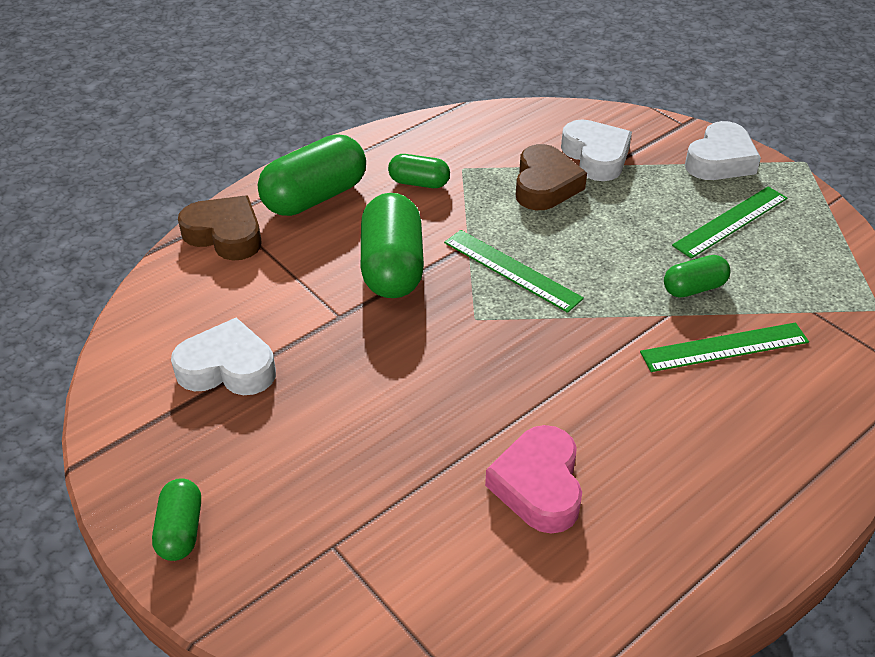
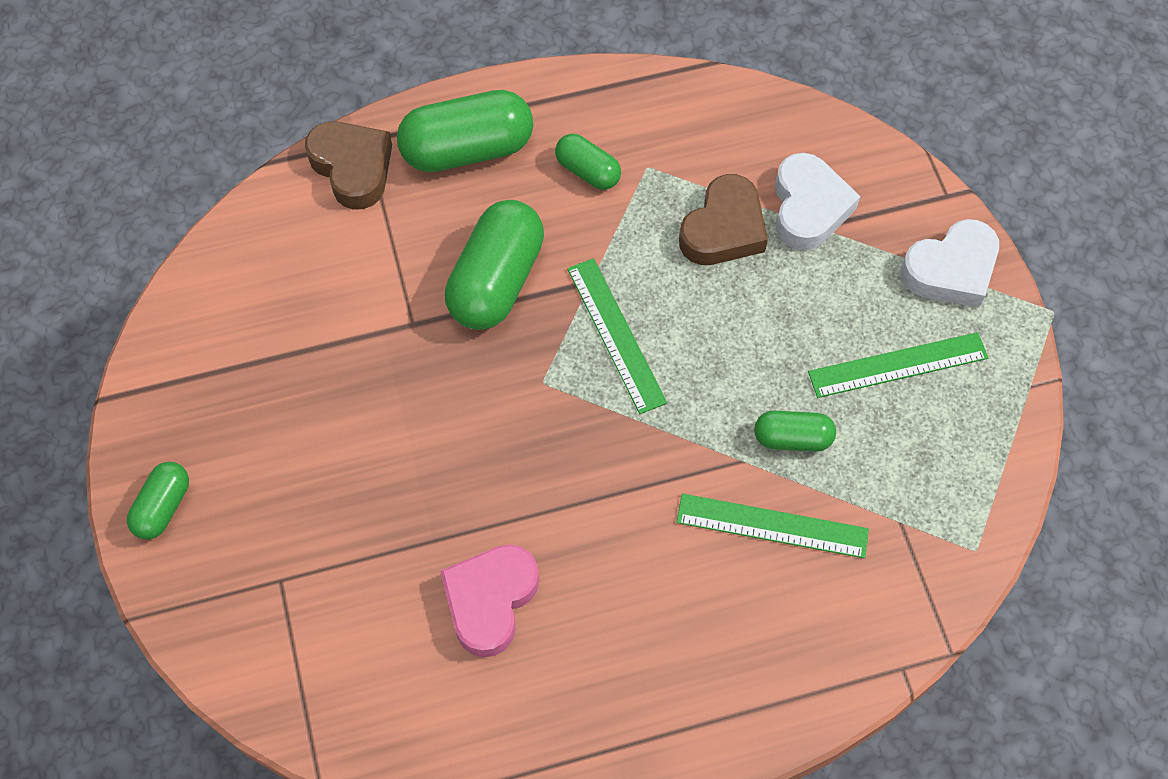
camera: 25 degrees right, 20 degrees up
white heart [171,317,276,395] -> none

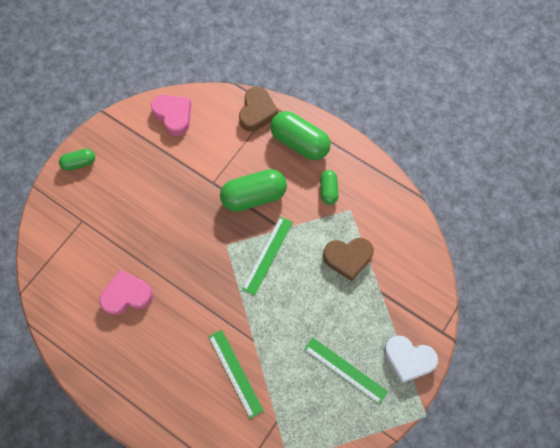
camera: 50 degrees right, 5 degrees up
green capsule [754,411,836,451] -> none
white heart [775,153,861,250] -> none
none -> pink heart [151,95,191,136]

